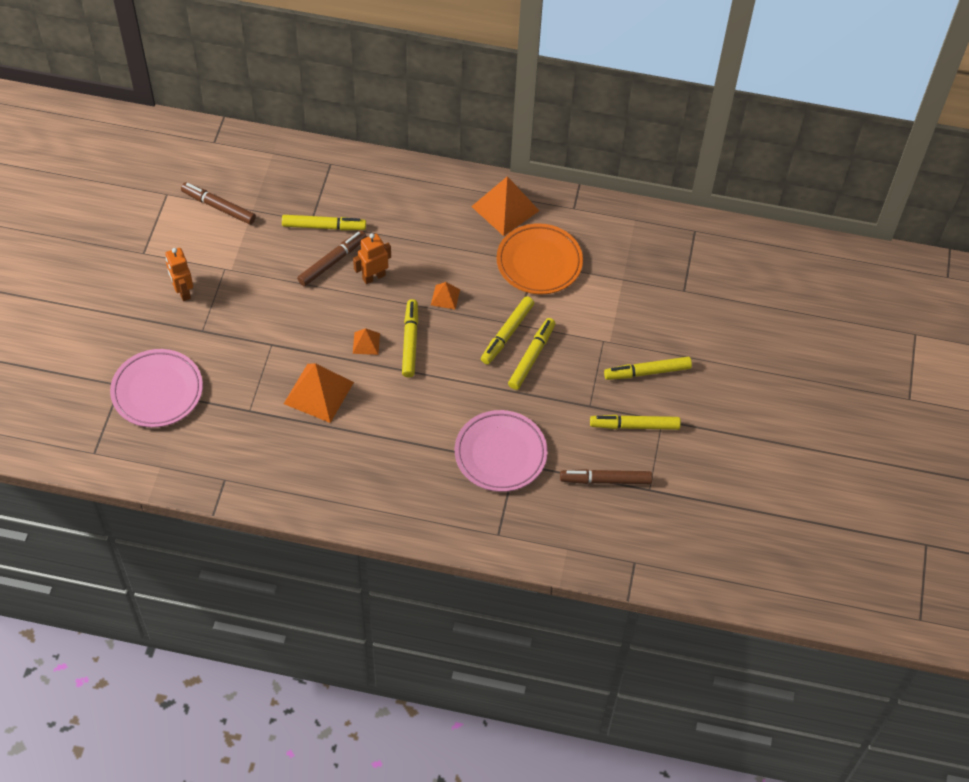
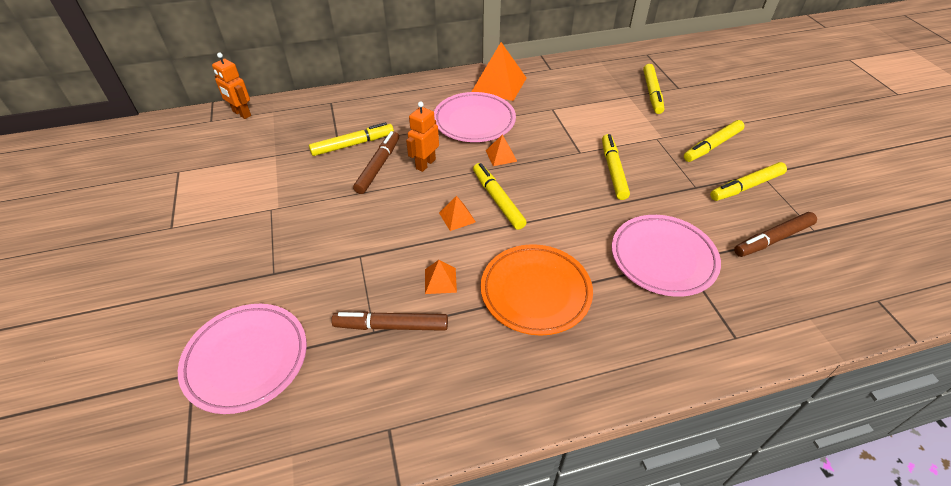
camera: 25 degrees left, 10 degrees down
orange robot [165,248,193,301] -> orange robot moved to [212,53,251,119]
brown marker [181,182,256,225] -> brown marker moved to [331,311,448,331]
orange pyramid [284,363,354,423] -> orange pyramid [425,260,457,294], size x0.50
yellow marker [481,296,534,364] -> yellow marker moved to [643,64,664,114]
orange plate [496,223,583,294] -> orange plate moved to [481,244,593,336]
none -> pink plate [434,92,516,142]

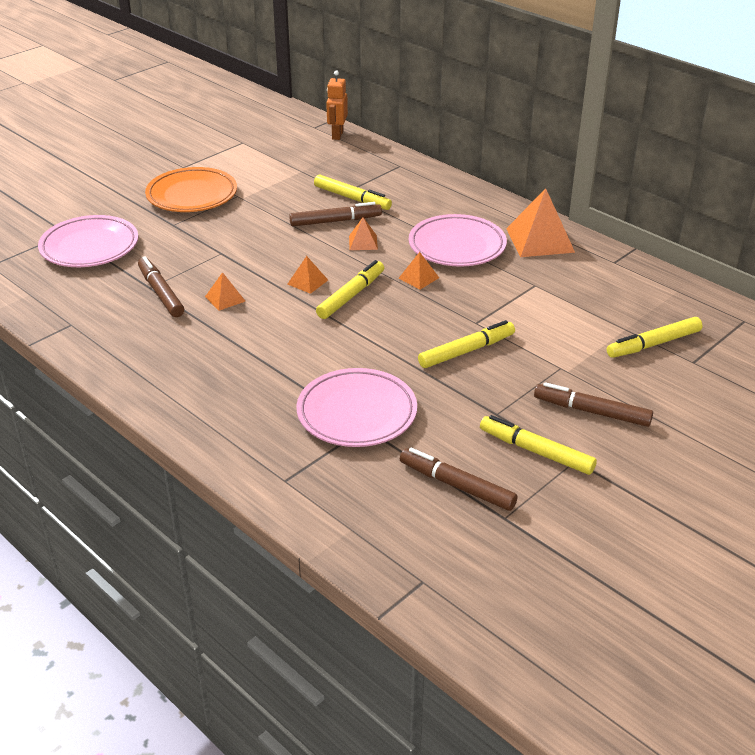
camera: 60 degrees right, 10 degrees down
orange robot [406,101,439,172] -> orange pyramid [349,217,378,250]
orange plate [481,244,593,336] -> orange plate moved to [145,167,237,212]
yellow marker [684,120,745,162] -> brown marker [534,382,653,427]

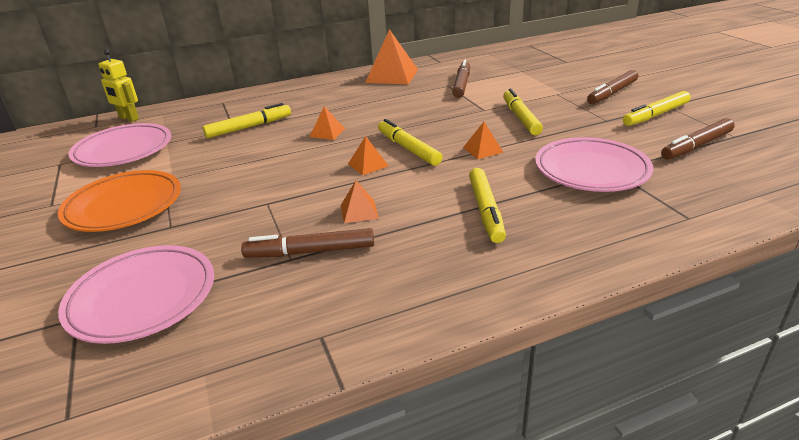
camera: 65 degrees left, 5 degrees down
brown marker [289,202,382,226] -> brown marker moved to [452,60,470,98]
orange robot [326,70,348,140] -> yellow robot [98,49,139,122]
orange pyramid [398,252,439,289] -> orange pyramid moved to [463,122,504,159]
pink plate [409,214,507,267] -> pink plate moved to [69,123,171,167]
yellow marker [607,317,702,358] -> yellow marker moved to [469,168,506,243]

